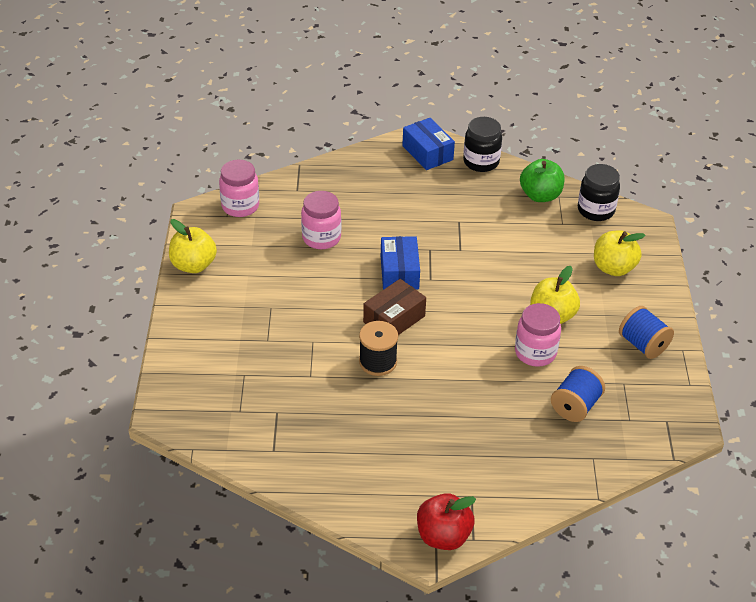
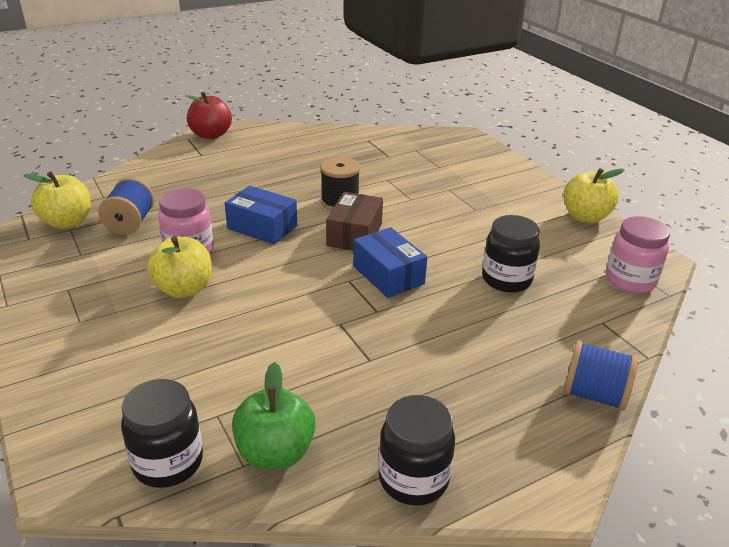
camera: 150 degrees right, 10 degrees down
pink jar [301,191,341,249] -> black jar [482,215,540,293]
blue box [402,118,455,170] -> blue box moved to [225,186,297,244]
yellow apple [594,230,646,276] -> yellow apple moved to [24,171,91,229]
blue spool [619,306,674,359] -> blue spool moved to [563,340,638,411]

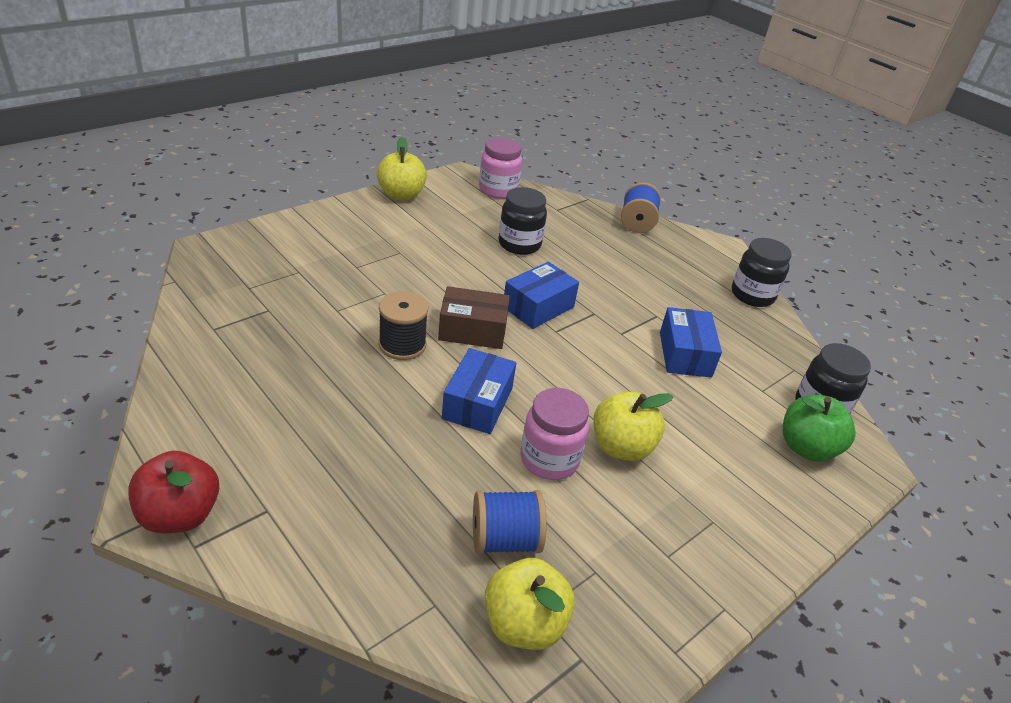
camera: 105 degrees left, 5 degrees up
green apple [232,362,316,469] -> green apple moved to [783,395,856,461]
none -> blue box [660,307,722,378]

